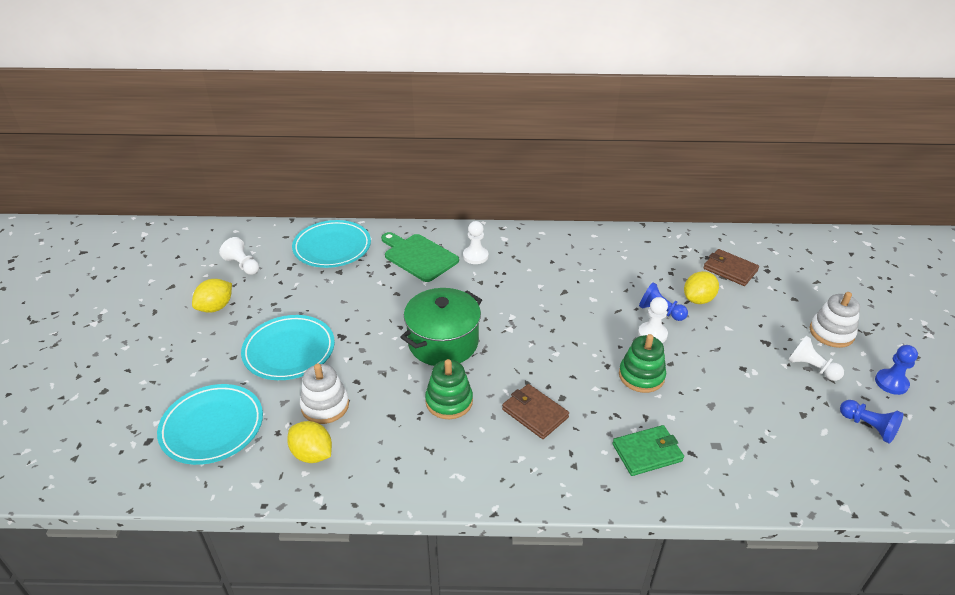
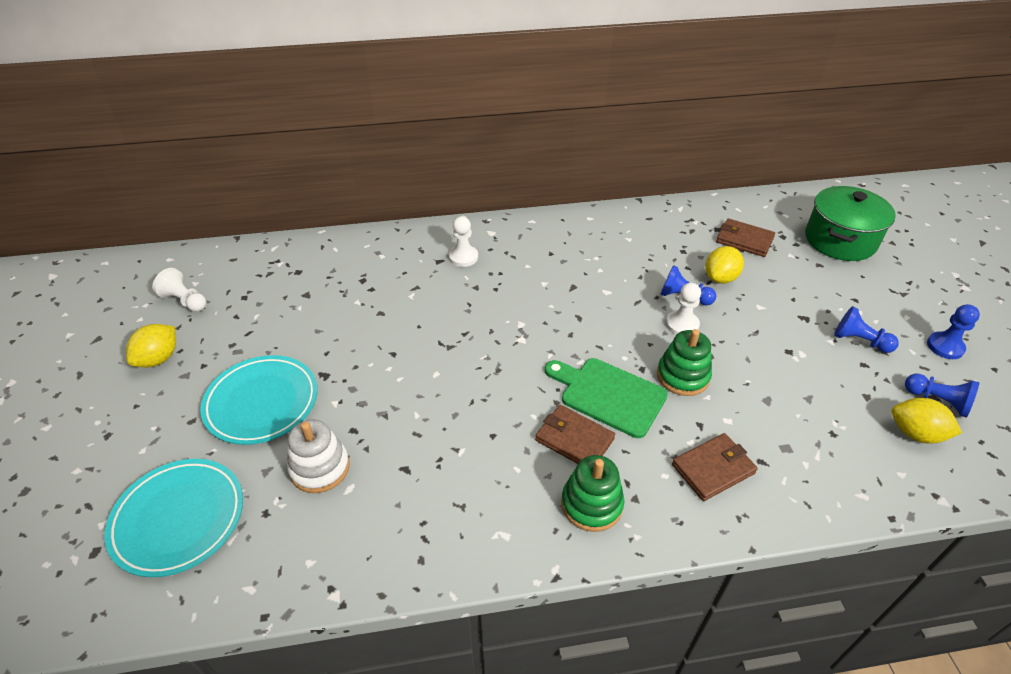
camera: 10 degrees left, 5 degrees up
yellow lemon [287,421,332,463] -> yellow lemon moved to [891,398,962,444]
turquoise plate [292,220,371,268] -> none
green cutting board [381,232,459,282] -> green cutting board moved to [545,358,668,438]
green pot [400,288,482,366] -> green pot moved to [805,186,896,261]
green stacking toy [425,359,473,419] -> green stacking toy moved to [561,455,625,532]
green wallet [612,425,684,476] -> brown wallet [672,433,758,501]
white pawn [788,336,844,381] -> blue pawn [834,306,899,353]
white stacking toy [810,292,860,348] -> none

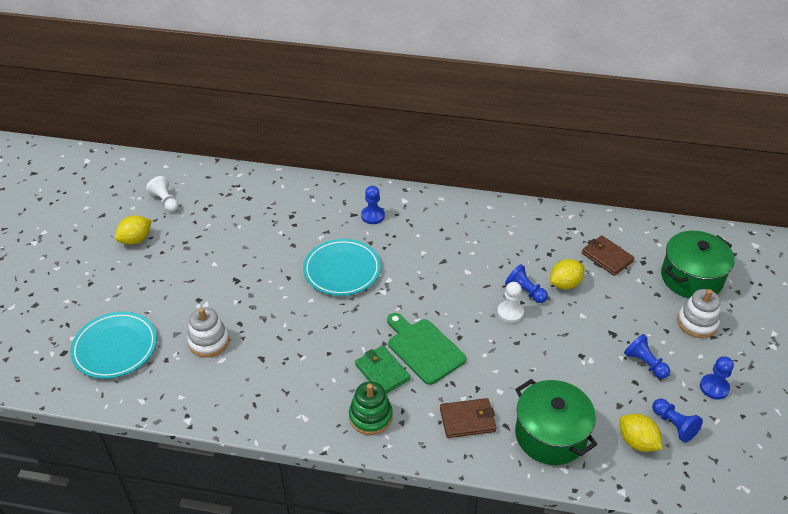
camera: 20 degrees right, 0 degrees up
turquoise plate [200,355,318,445] -> turquoise plate moved to [303,239,381,296]
white pawn [449,216,478,267] -> blue pawn [361,186,385,224]
brown wallet [535,405,615,464] -> green wallet [355,345,410,394]
green stacking toy [657,329,712,396] -> none
none -> green pot [515,379,597,465]
none -> white stacking toy [677,289,721,338]

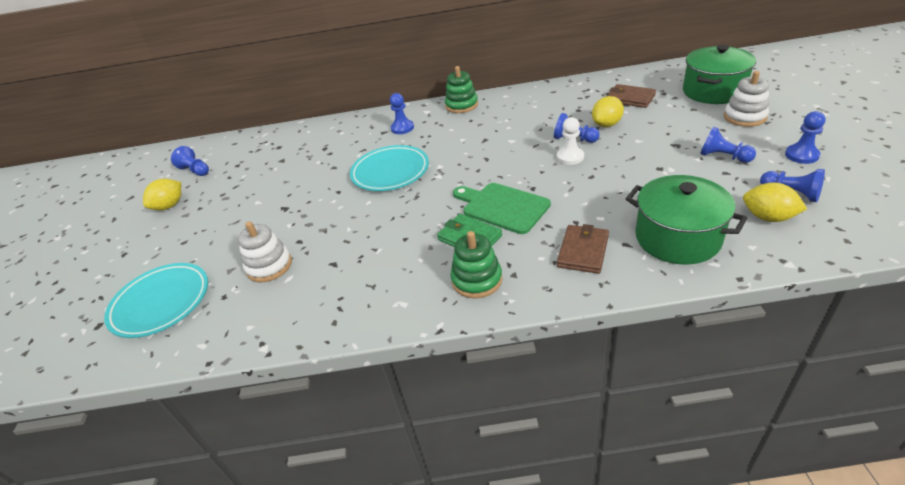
camera: 10 degrees left, 5 degrees down
white pawn [146,176,179,212] -> blue pawn [171,146,209,176]
brown wallet [440,398,496,438] -> brown wallet turned 45 degrees counterclockwise [557,224,609,274]
none -> green stacking toy [445,66,478,113]

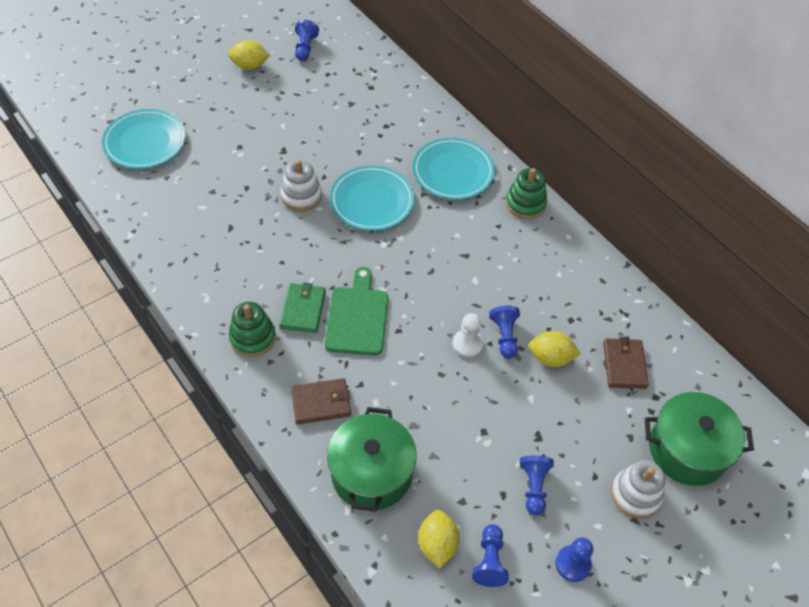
camera: 50 degrees right, 15 degrees up
white stacking toy [238,222,292,282] -> white stacking toy moved to [280,160,322,211]
blue pawn [390,93,414,134] -> turquoise plate [412,138,495,200]

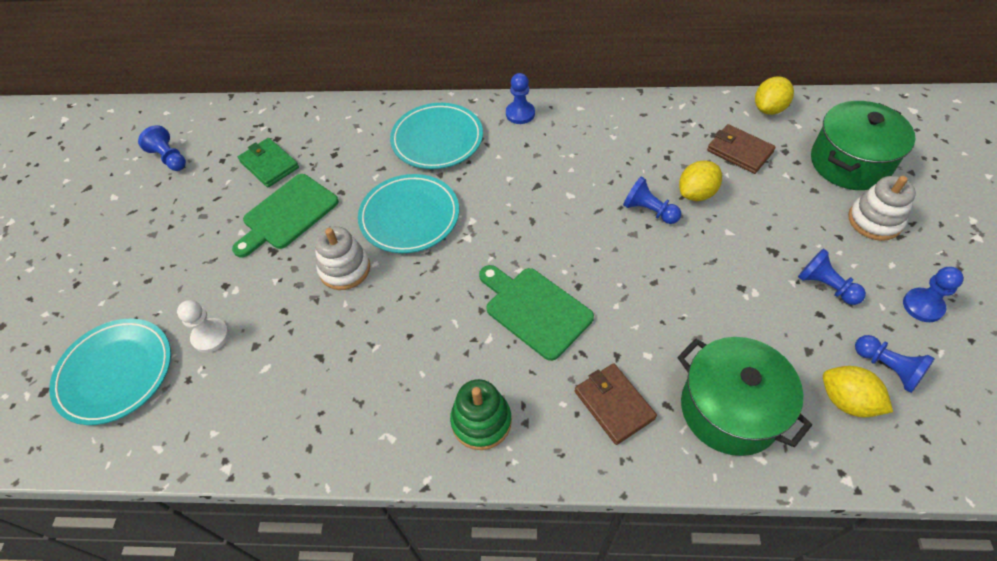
camera: 45 degrees left, 0 degrees up
yellow lemon [228,40,270,70] -> yellow lemon moved to [755,76,794,115]
green wallet [279,282,326,333] -> green wallet moved to [238,138,299,188]
brown wallet [291,378,351,424] -> brown wallet turned 60 degrees counterclockwise [575,363,657,445]
white pawn [453,313,483,358] -> white pawn moved to [177,300,229,353]
green stacking toy [506,168,547,219] -> blue pawn [506,73,535,124]
none -> green cutting board [232,174,339,258]

